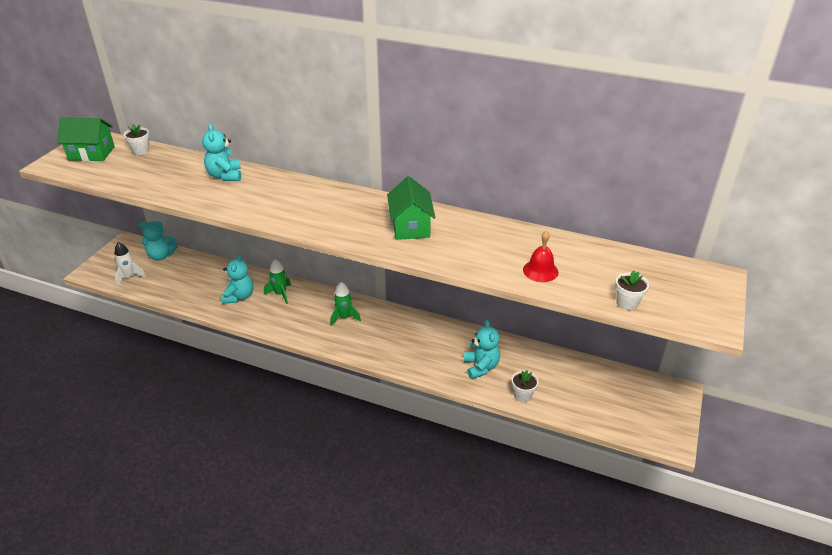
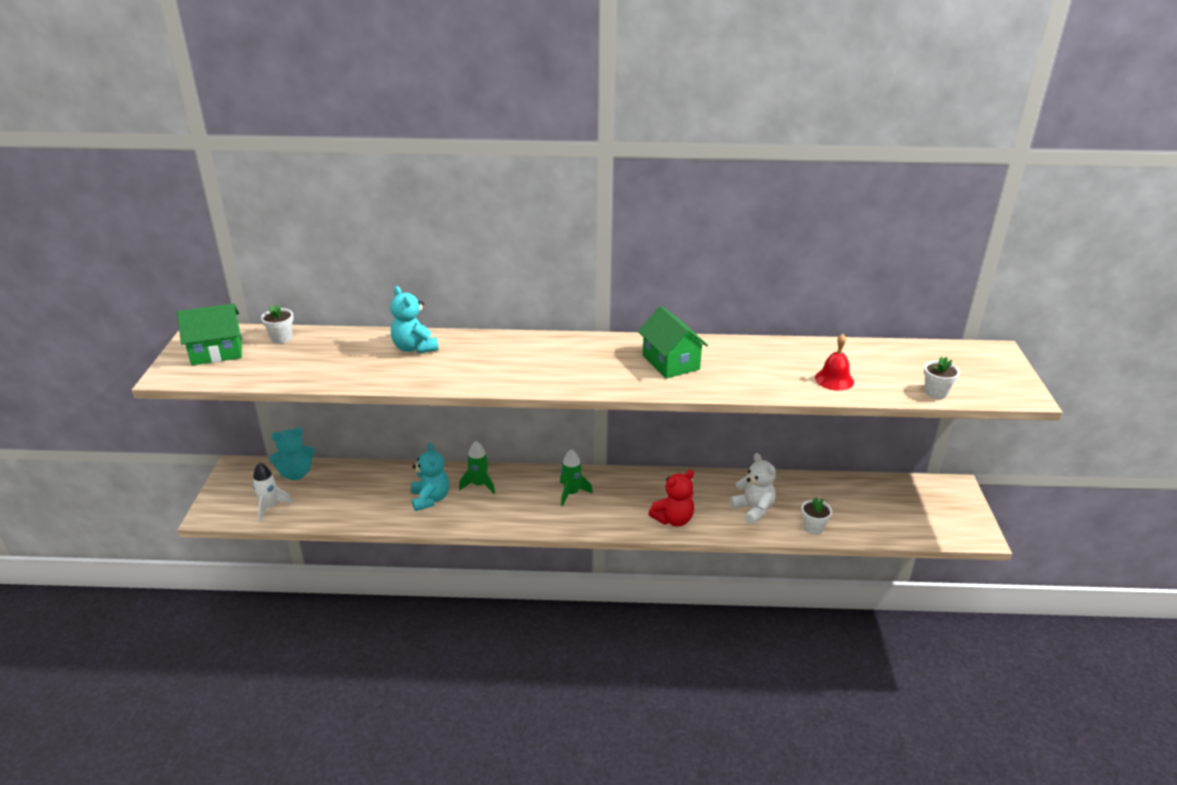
camera: 20 degrees left, 5 degrees down
turquoise teddy bear [464,320,500,379] -> white teddy bear [730,453,776,524]
none -> red teddy bear [648,470,694,527]

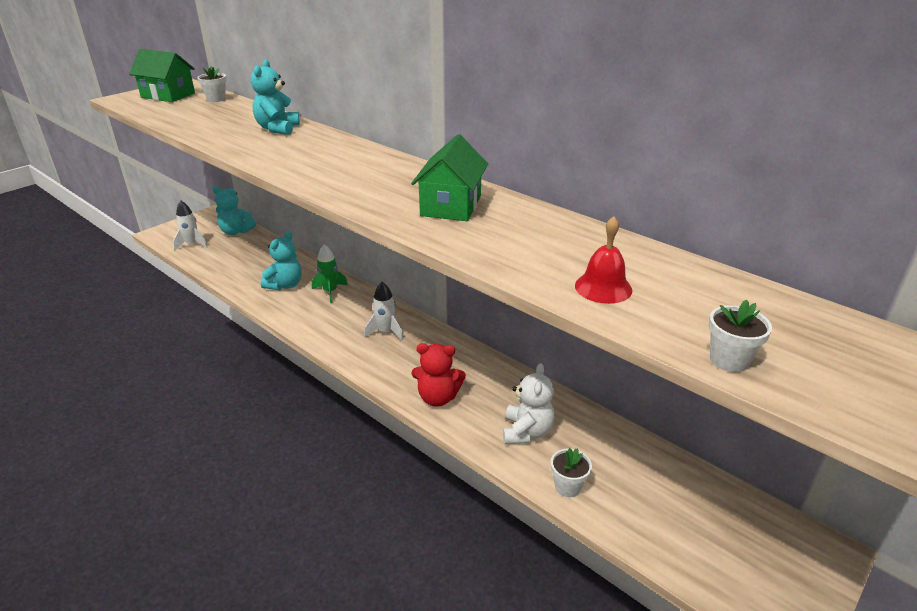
camera: 40 degrees right, 0 degrees up
green rocket [560,449,593,506] -> white rocket [364,282,403,340]

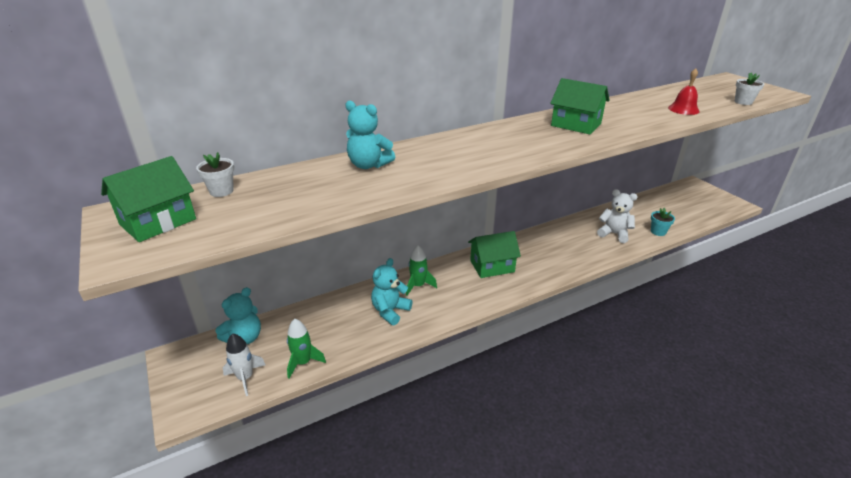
camera: 70 degrees left, 0 degrees up
turquoise teddy bear [260,231,302,290] -> turquoise teddy bear turned 105 degrees counterclockwise [371,258,413,325]
white rocket [364,282,403,340] -> green house [468,231,521,278]
red teddy bear [412,343,466,407] -> none
white flower pot [551,448,592,497] -> turquoise flower pot [651,208,675,236]
none -> green rocket [287,319,326,379]

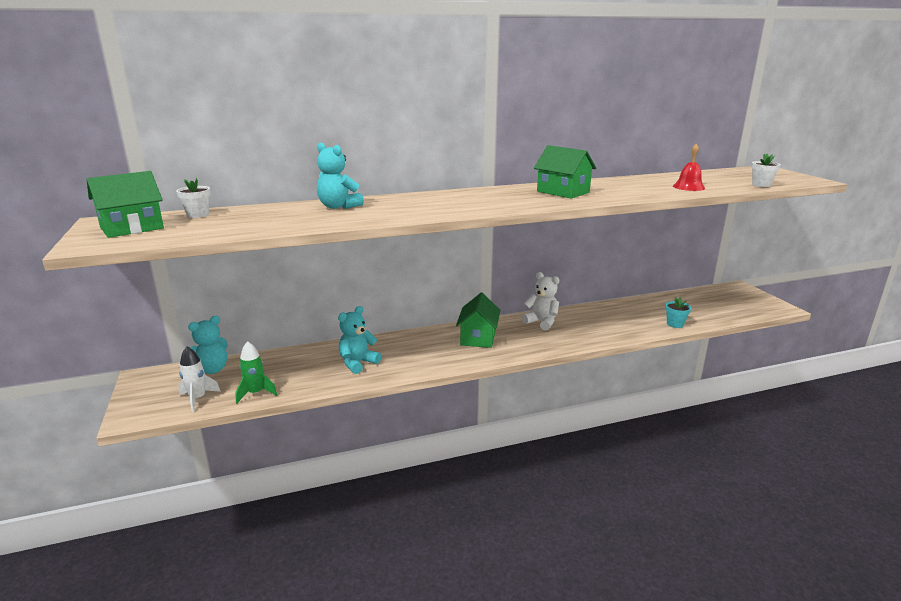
camera: 10 degrees right, 10 degrees down
green rocket [406,245,437,296] -> none
green house [468,231,521,278] -> green house turned 75 degrees counterclockwise [456,293,501,348]
white teddy bear [597,189,638,243] -> white teddy bear moved to [521,272,559,331]

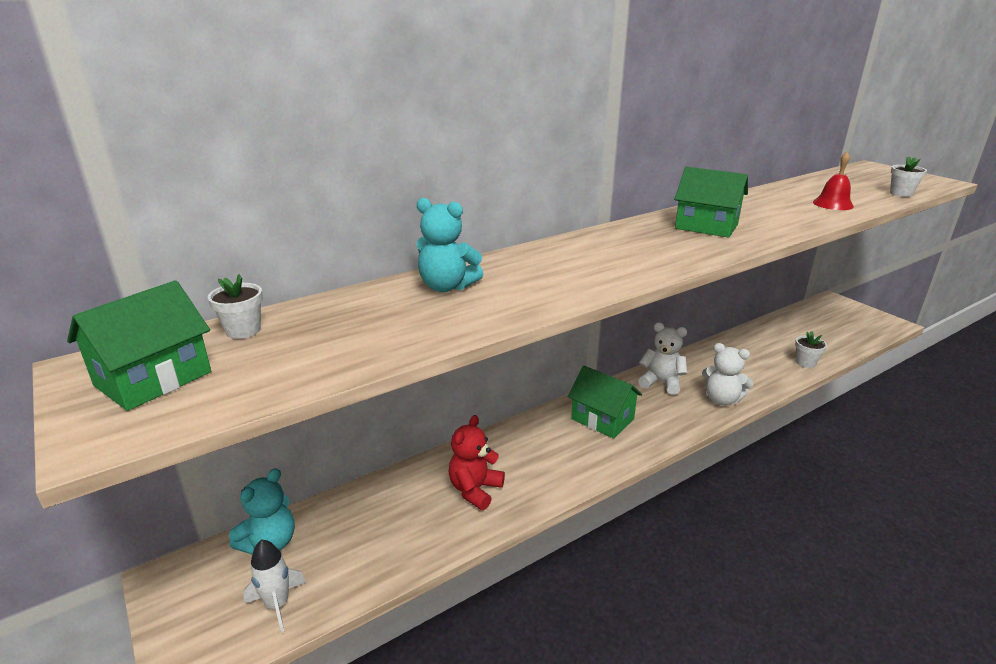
camera: 15 degrees left, 5 degrees up
green rocket [235,341,277,404] -> none
turquoise teddy bear [338,306,381,374] -> red teddy bear [449,415,505,510]
green house [456,293,501,348] -> green house turned 45 degrees counterclockwise [568,366,642,439]
turquoise flower pot [665,297,691,328] -> white flower pot [795,331,827,368]
none -> white teddy bear [702,343,753,406]

